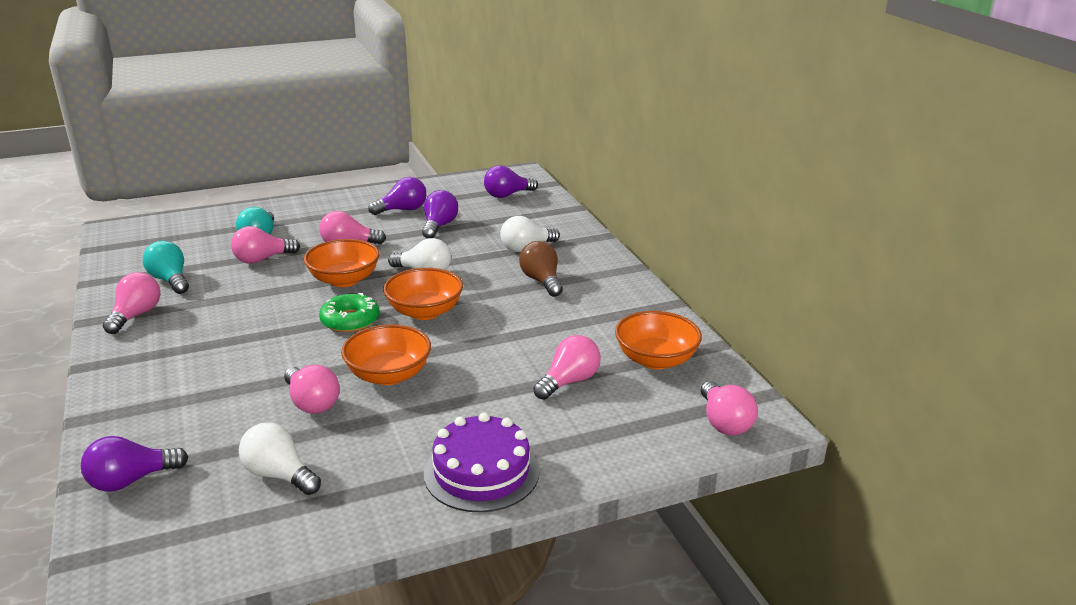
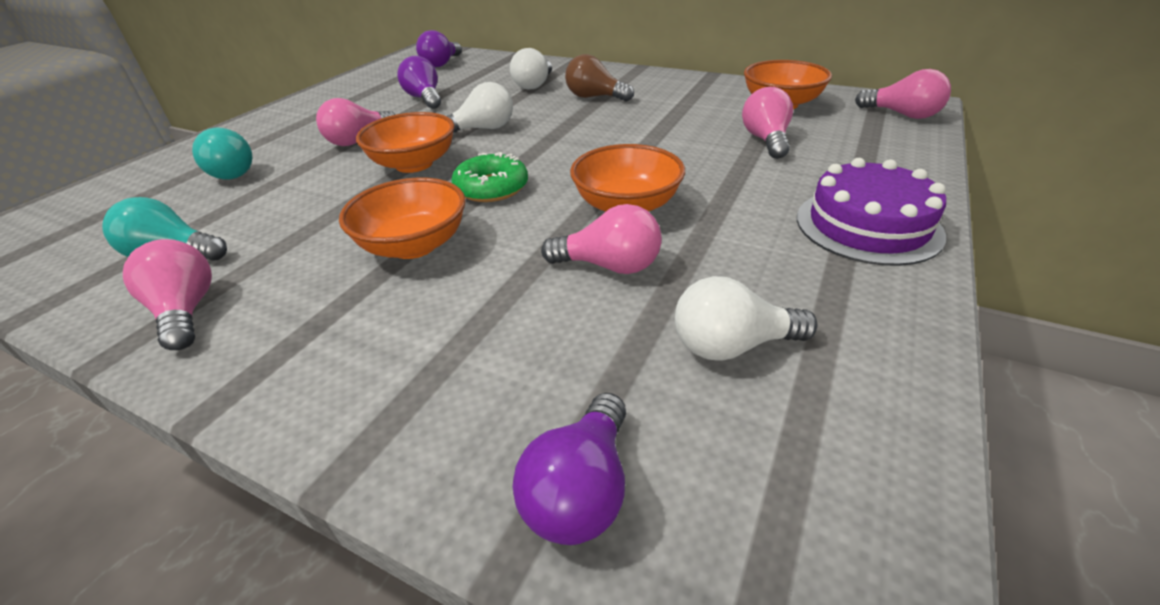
camera: 40 degrees left, 10 degrees up
pink light bulb [231,226,300,264] -> none
purple light bulb [368,177,426,215] -> none
orange bowl [383,268,463,320] -> orange bowl moved to [339,177,466,259]

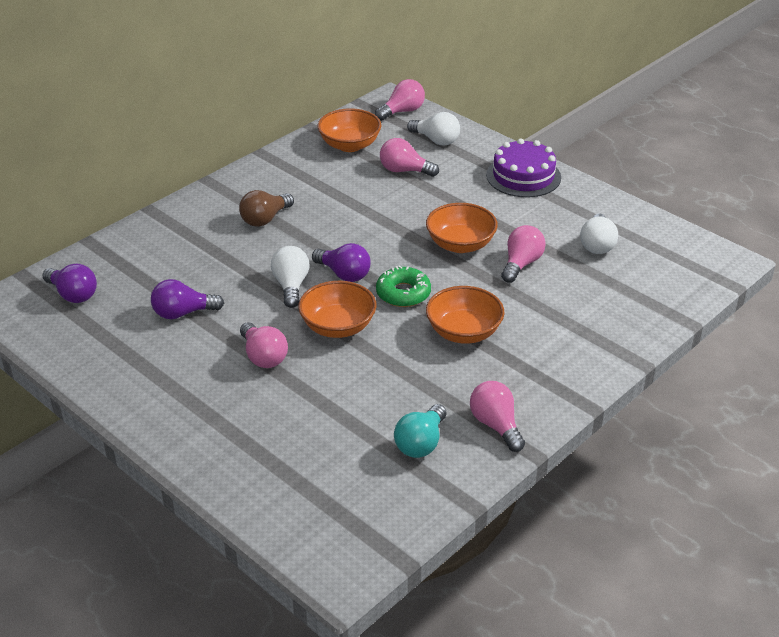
camera: 75 degrees left, 0 degrees up
pink light bulb [123,239,212,350] -> pink light bulb turned 75 degrees clockwise [470,381,525,452]
turquoise light bulb [192,127,253,179] -> none
white light bulb [510,48,552,89] -> white light bulb moved to [407,112,460,145]
purple light bulb [512,393,626,545] -> purple light bulb moved to [312,243,370,282]

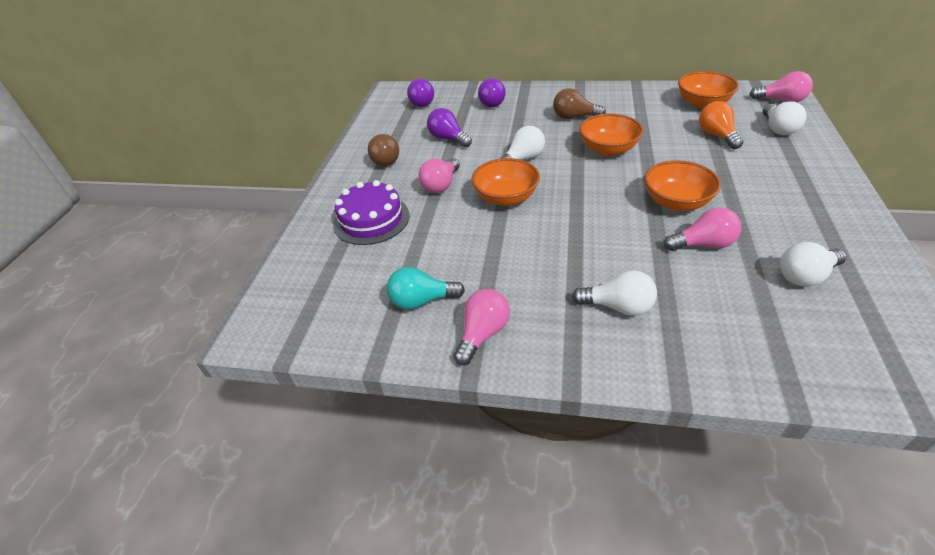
camera: 60 degrees right, 5 degrees up
purple light bulb [312,243,370,282] -> purple light bulb moved to [478,78,506,107]
green donut [376,265,431,307] -> none
pink light bulb [380,138,439,177] -> orange light bulb [699,101,743,149]
orange bowl [426,286,505,344] -> orange bowl moved to [579,113,643,156]
purple cake [486,138,561,197] -> purple cake moved to [333,180,410,245]
none -> brown light bulb [368,134,399,166]
none -> white light bulb [572,270,657,316]

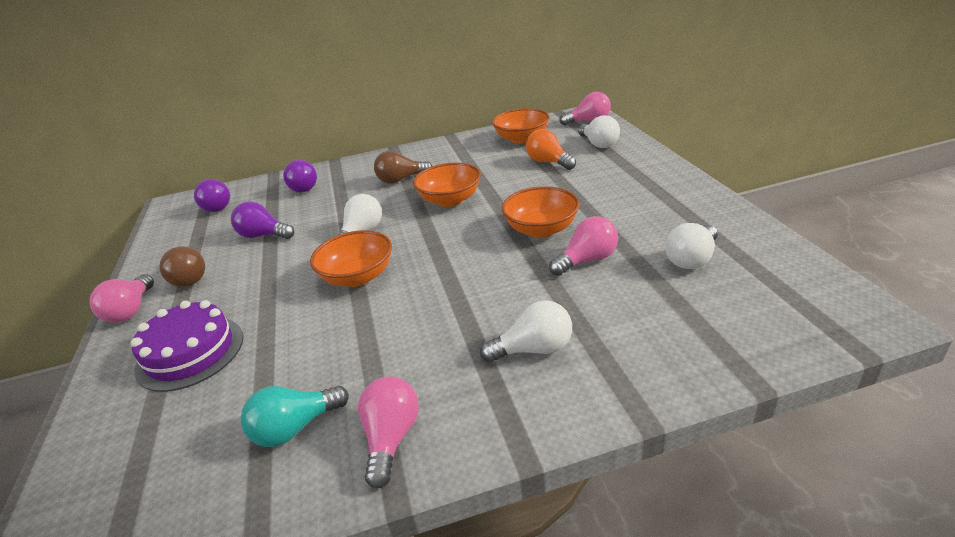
camera: 25 degrees left, 10 degrees down
pink light bulb [418,158,460,193] -> pink light bulb moved to [90,274,154,323]

